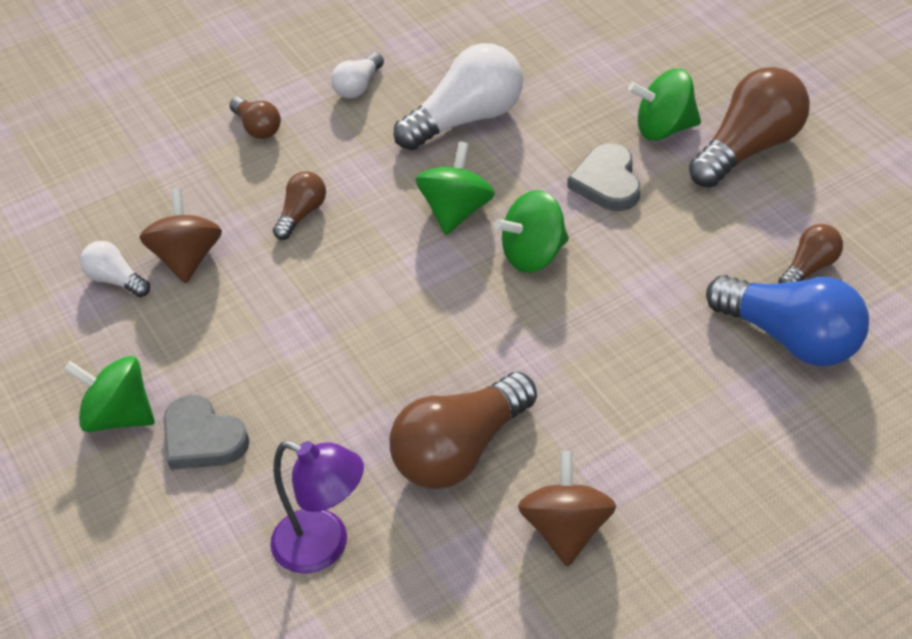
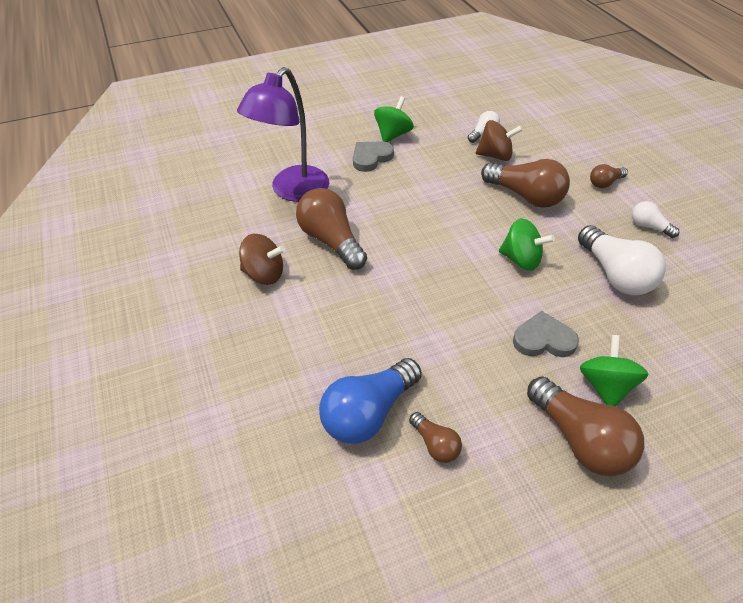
camera: 95 degrees right, 0 degrees up
purple lamp [270,441,364,574] -> purple lamp [237,67,329,202], size x1.55
brown light bulb [273,171,326,240] -> brown light bulb [481,159,570,208], size x1.94
green spinning top [494,190,569,273] -> none

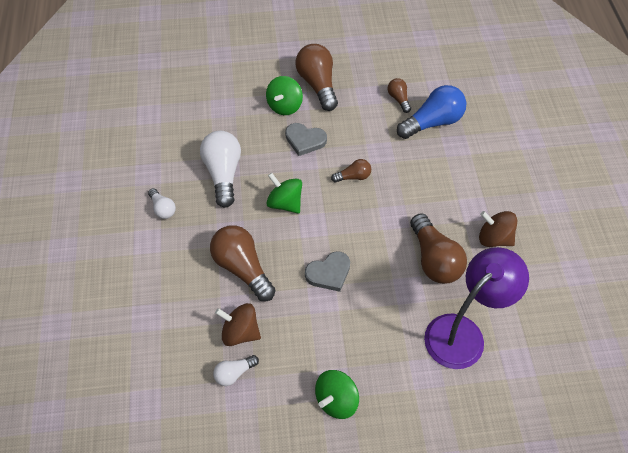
camera: 165 degrees left, 10 degrees up
grey heart [353,141,394,172] -> grey heart moved to [305,251,350,292]
brown light bulb [590,164,628,188] -> brown light bulb moved to [331,159,371,183]

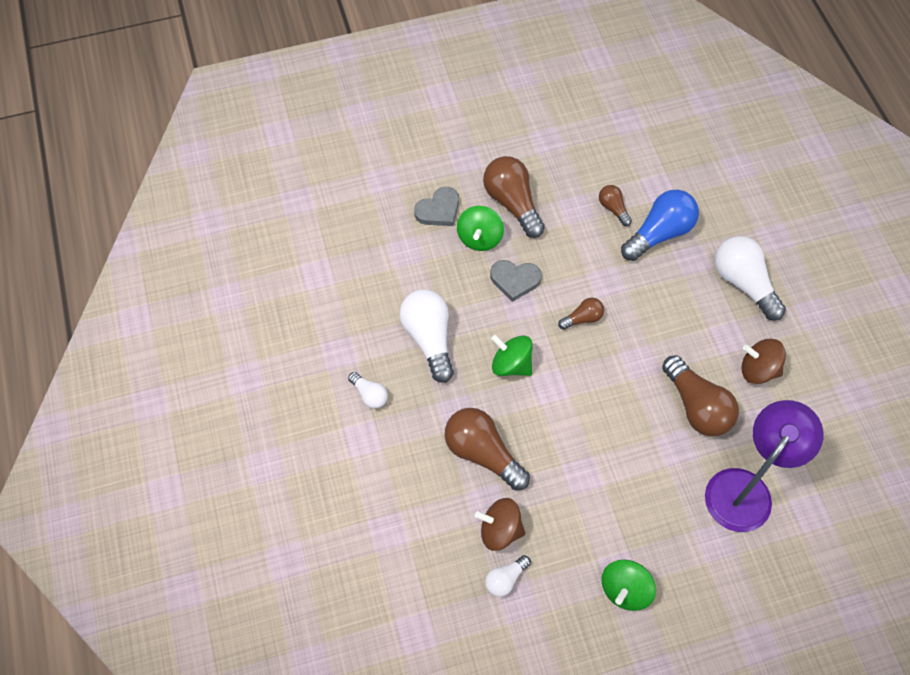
camera: 10 degrees left, 5 degrees up
grey heart [305,251,350,292] -> grey heart moved to [414,187,459,226]
none -> white light bulb [715,236,786,320]

